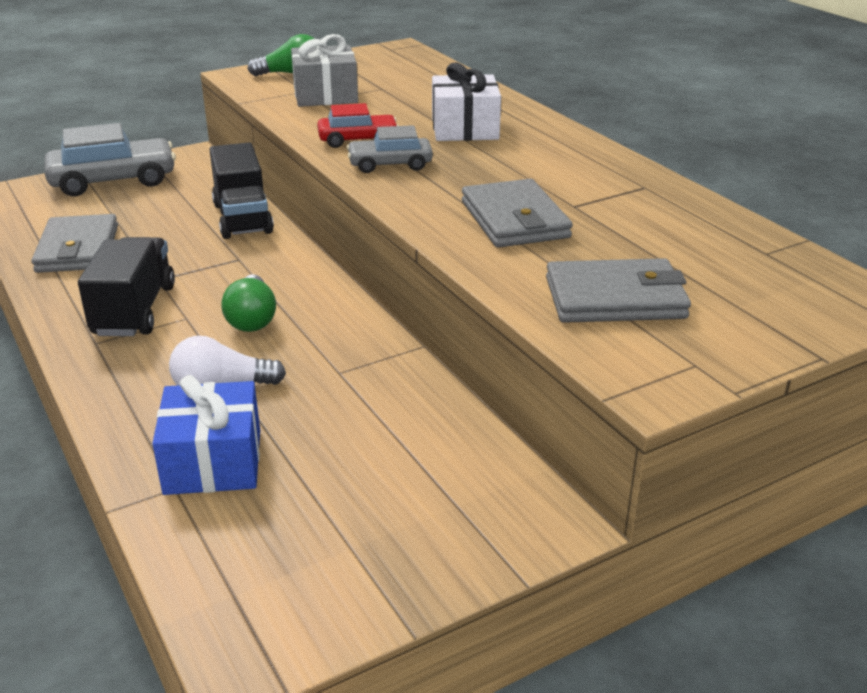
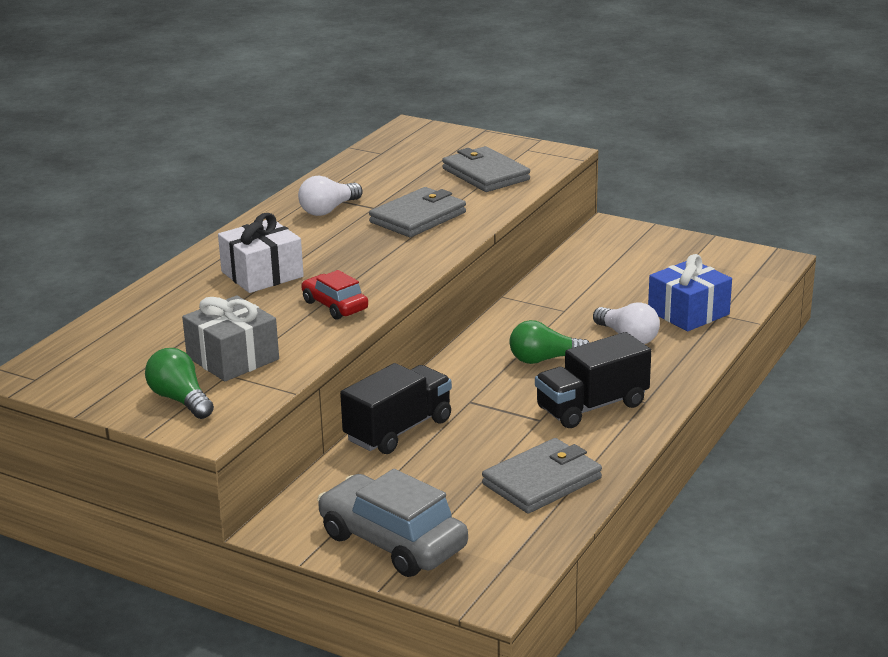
camera: 120 degrees left, 5 degrees down
green light bulb [221,274,276,332] -> green light bulb turned 150 degrees counterclockwise [509,320,590,364]
grey car [347,125,433,173] -> none
none -> white light bulb [298,175,362,216]

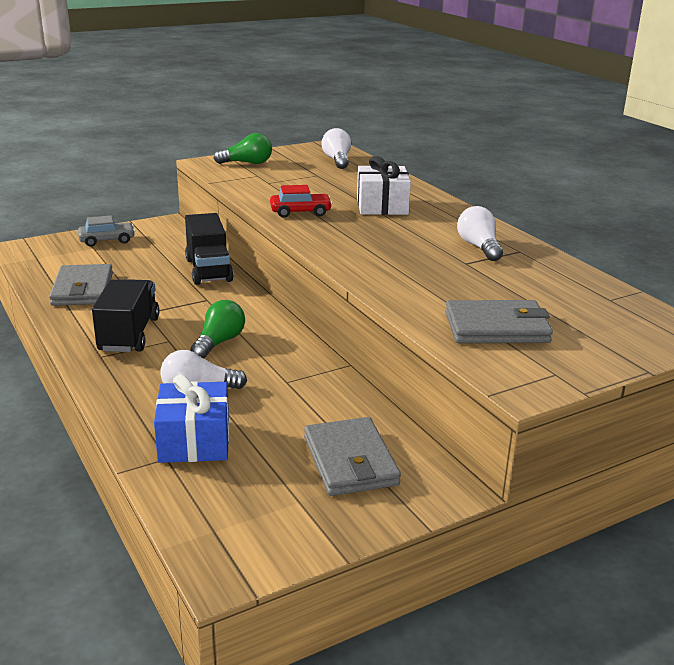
camera: 120 degrees right, 0 degrees up
grey gift [182,295,279,381] -> none
grey car [317,469,468,577] -> grey car [78,215,135,247], size x0.57
grey wallet [369,187,466,237] -> grey wallet moved to [304,417,401,496]
none -> white light bulb [321,128,351,169]

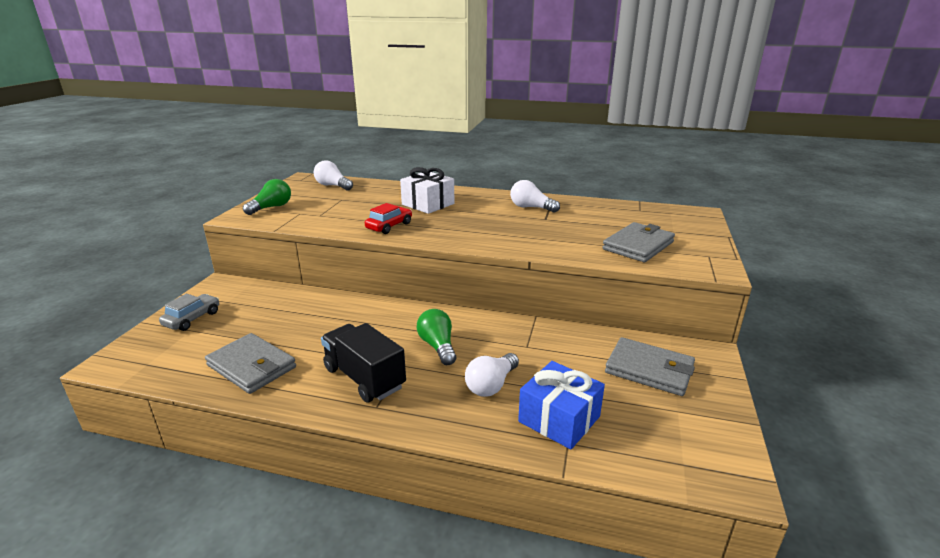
camera: 45 degrees left, 0 degrees up
black truck [185,213,234,285] -> none

